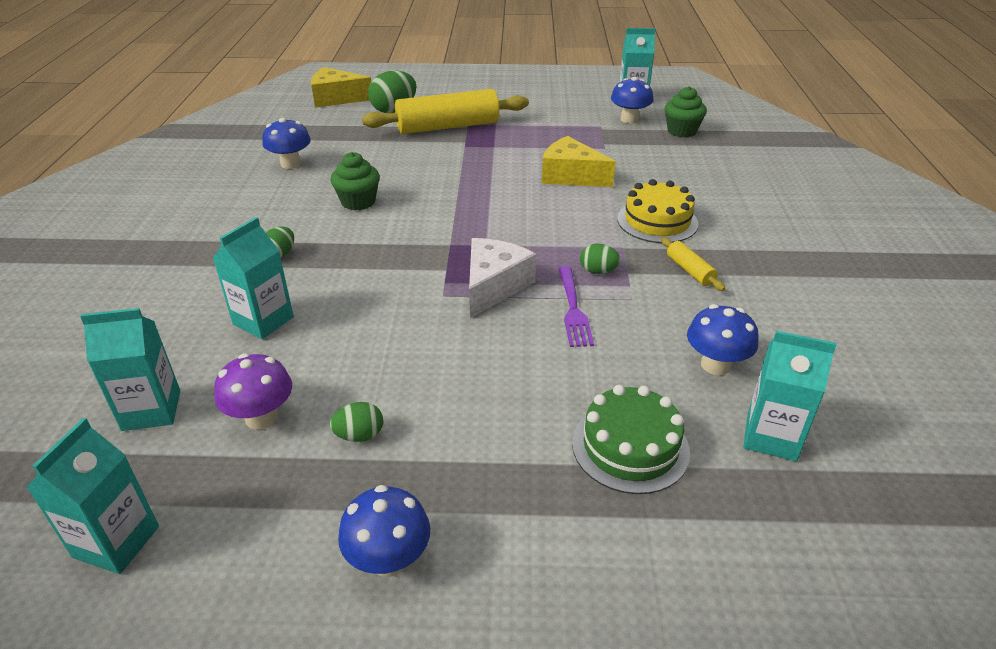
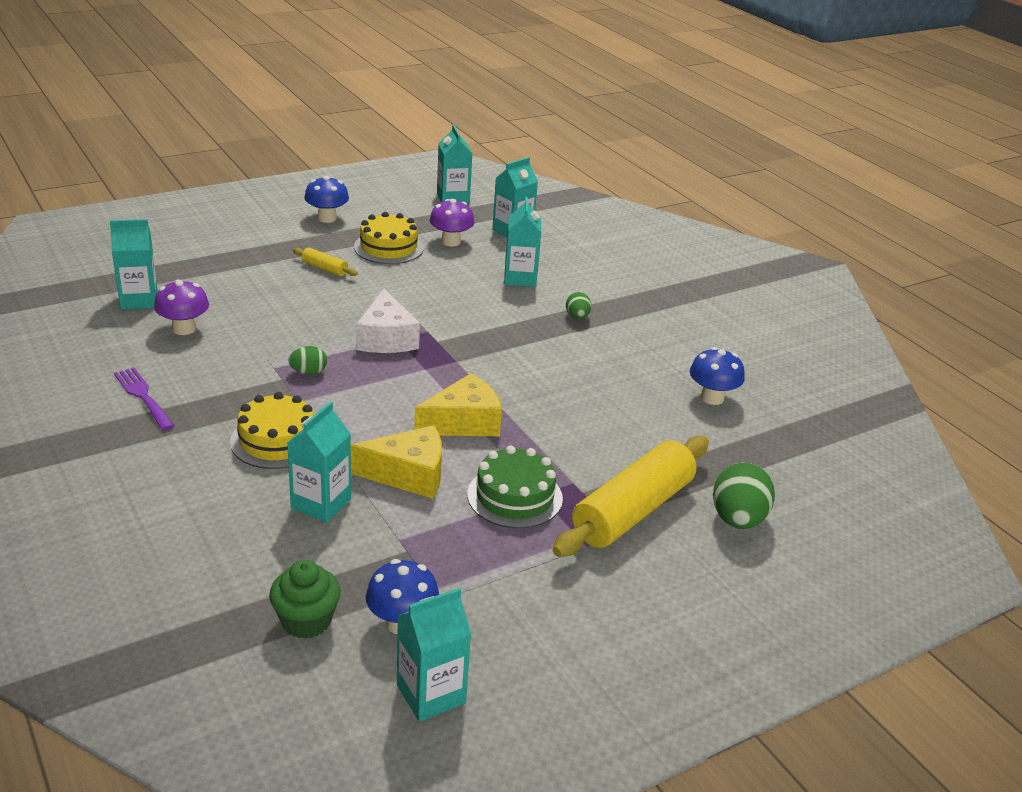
camera: 145 degrees right, 5 degrees down
yellow cheese [311,67,371,108] -> yellow cheese moved to [414,373,502,436]
green egg [330,402,383,442] -> yellow cake [354,212,424,264]
green cupcake [331,152,380,211] -> none
purple fork [558,266,594,347] -> purple fork moved to [114,368,174,430]
green cake [572,385,690,494] -> green cake moved to [467,445,563,529]
yellow rolling pin [661,237,725,291] -> yellow rolling pin moved to [293,248,358,276]
blue mushroom [687,304,758,375] -> purple mushroom [154,279,209,335]
none -> turquoise carton [287,402,351,523]

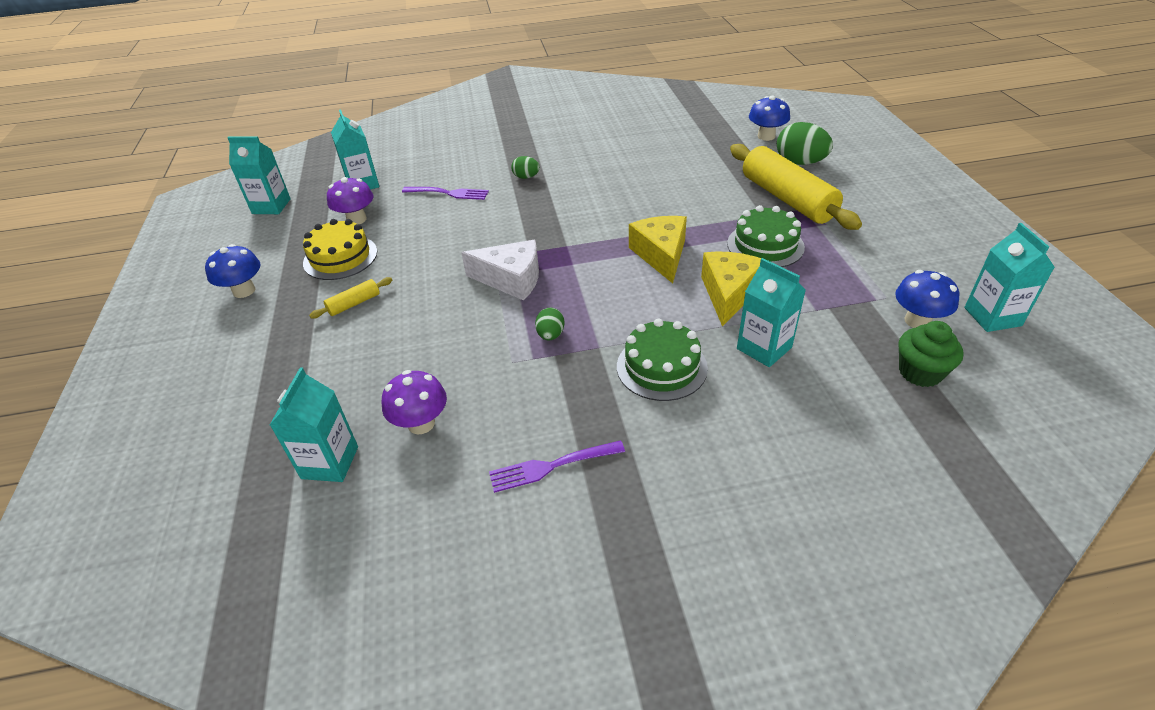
camera: 65 degrees left, 10 degrees up
yellow cake [230,392,314,469] -> green cake [617,319,708,401]
turquoise carton [504,197,541,287] -> purple fork [402,187,489,200]
blue mushroom [690,347,745,405] -> blue mushroom moved to [749,96,790,141]

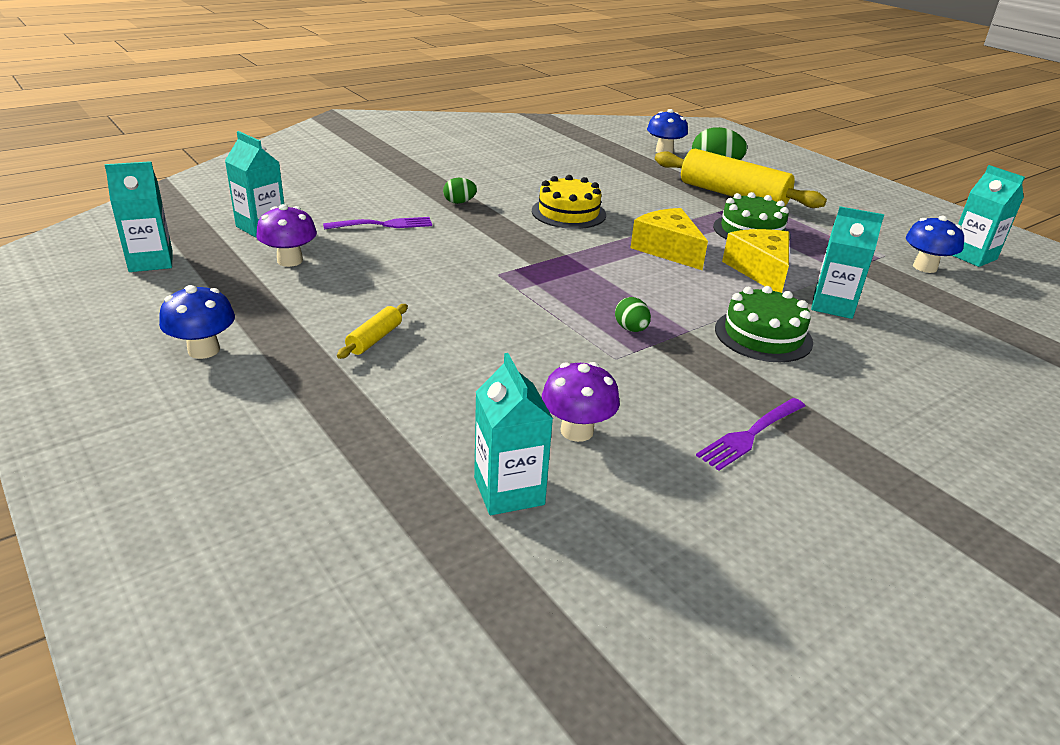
camera: 30 degrees left, 10 degrees down
yellow cake [303,219,377,280] -> yellow cake moved to [532,175,606,229]
white cheese [461,240,539,301] -> none
green cupcake [898,321,964,387] -> none

